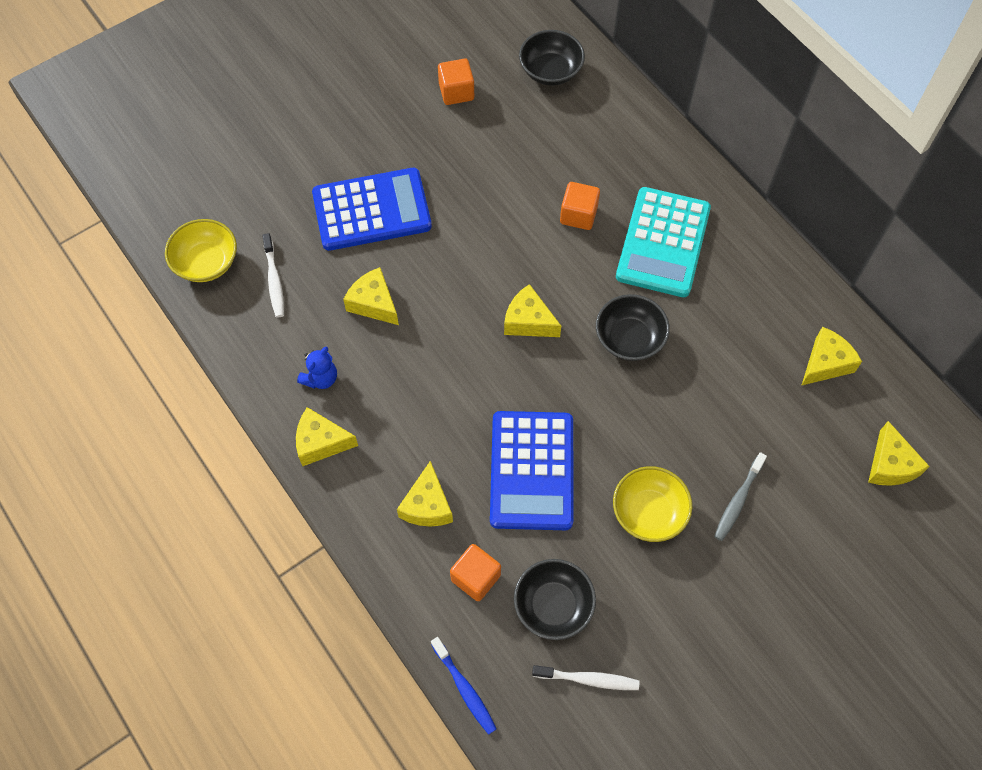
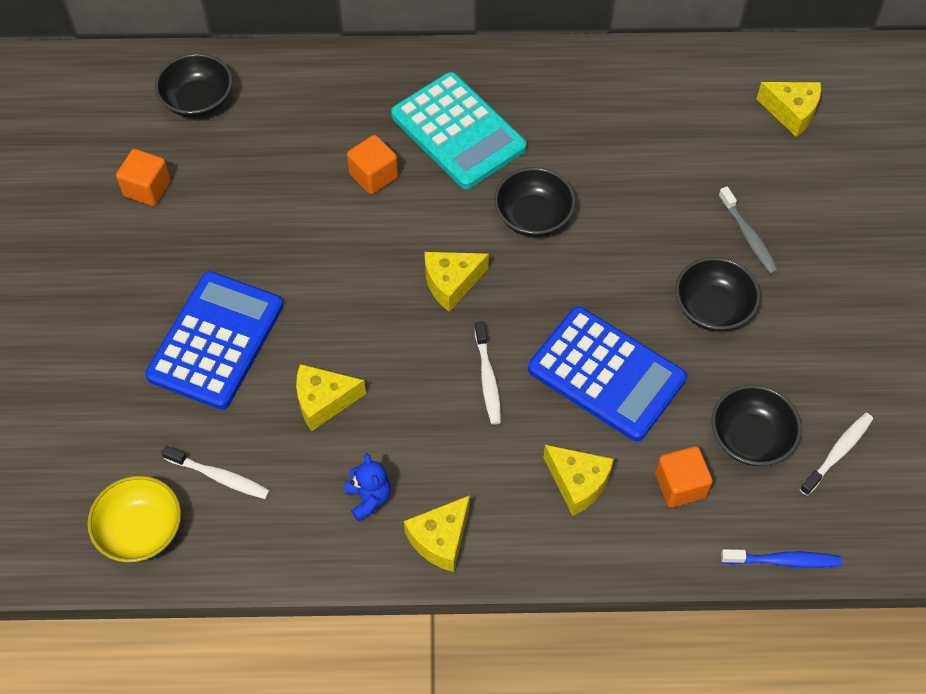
camera: 55 degrees left, 5 degrees down
yellow bowl [613,466,692,542] -> black bowl [675,257,760,331]
yellow cheese [801,327,862,386] -> none
none -> white toothbrush [474,321,501,425]

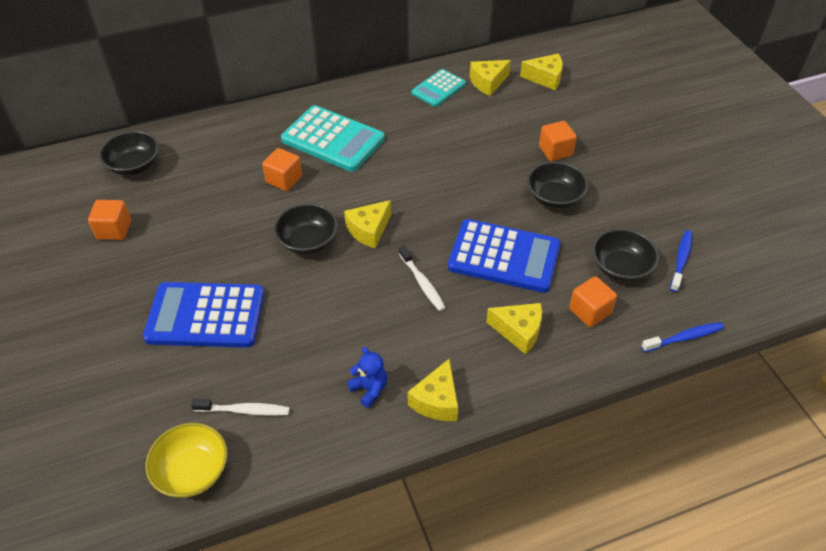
camera: 20 degrees left, 10 degrees down
blue calculator [145,271,284,410] -> blue calculator turned 90 degrees counterclockwise [143,282,265,348]
yellow cheese [296,364,366,431] -> yellow cheese moved to [470,60,511,96]
black bowl [494,167,576,237] -> black bowl moved to [273,203,338,255]
grey toothbrush [718,186,779,274] -> orange cube [539,121,577,161]
white toothbrush [800,413,873,496] -> blue toothbrush [670,230,693,292]
none -> turquoise calculator [412,69,466,107]

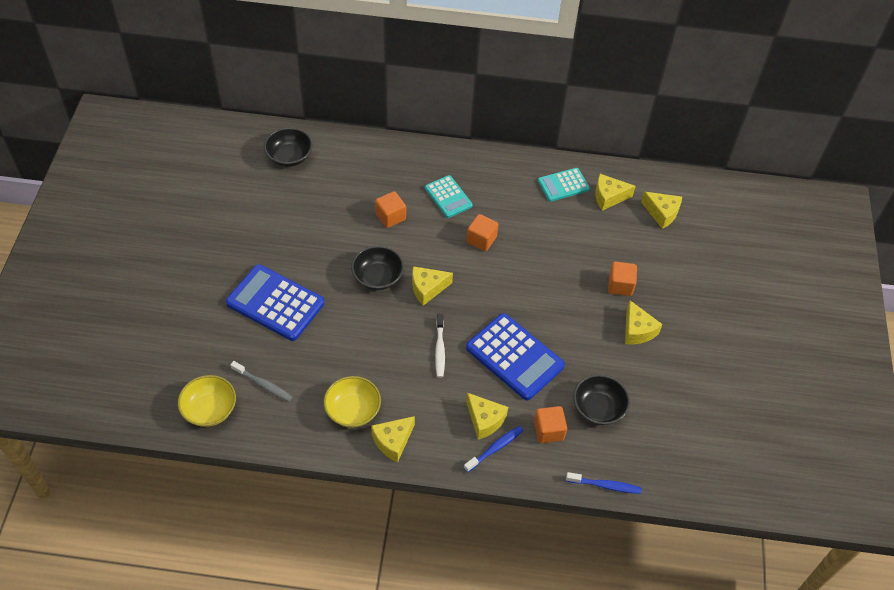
camera: 25 degrees right, 5 degrees up
orange cube [88,200,131,240] -> orange cube moved to [467,214,499,251]
white toothbrush [191,399,290,416] -> grey toothbrush [230,361,293,402]
turquoise calculator [281,105,385,172] -> turquoise calculator [425,175,473,218], size x0.59
blue teddy bear [347,347,387,408] -> yellow bowl [324,376,381,428]
black bowl [527,161,588,209] -> none
blue toothbrush [670,230,693,292] -> blue toothbrush moved to [464,426,523,473]
none -> yellow cheese [625,301,663,344]

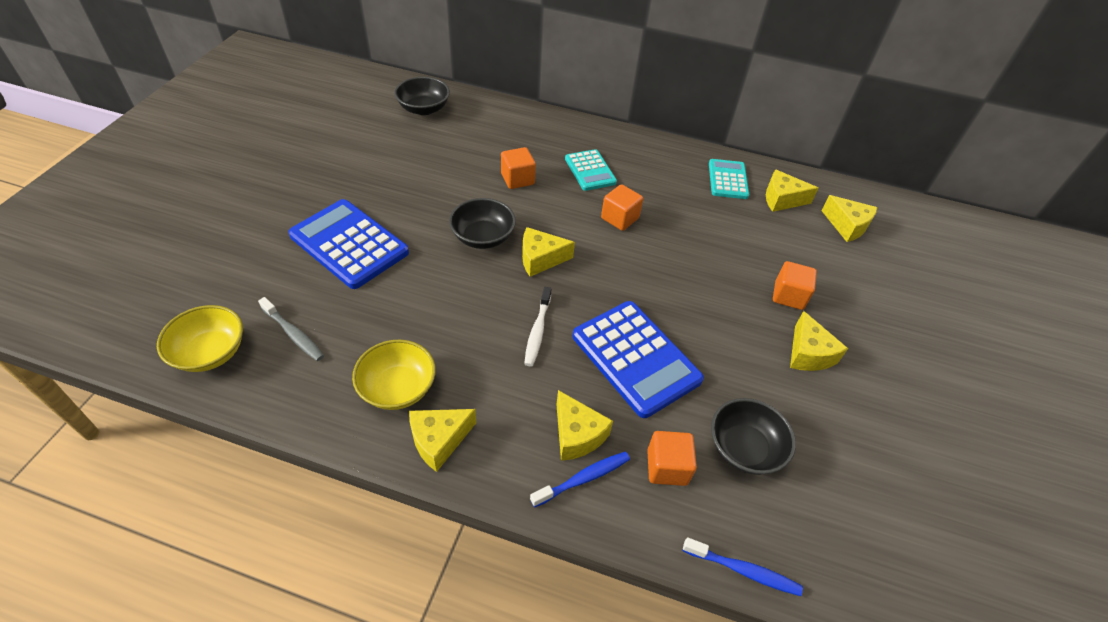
camera: 10 degrees right, 5 degrees down
turquoise calculator [538,168,590,202] -> turquoise calculator turned 105 degrees clockwise [709,159,749,199]

